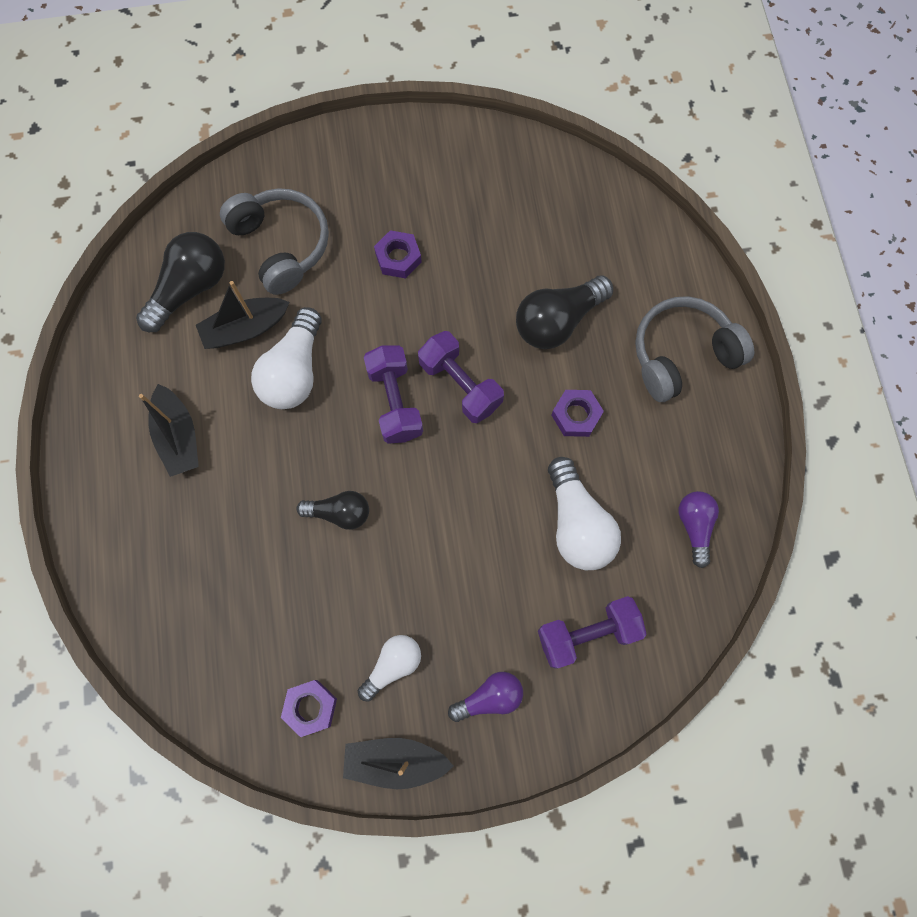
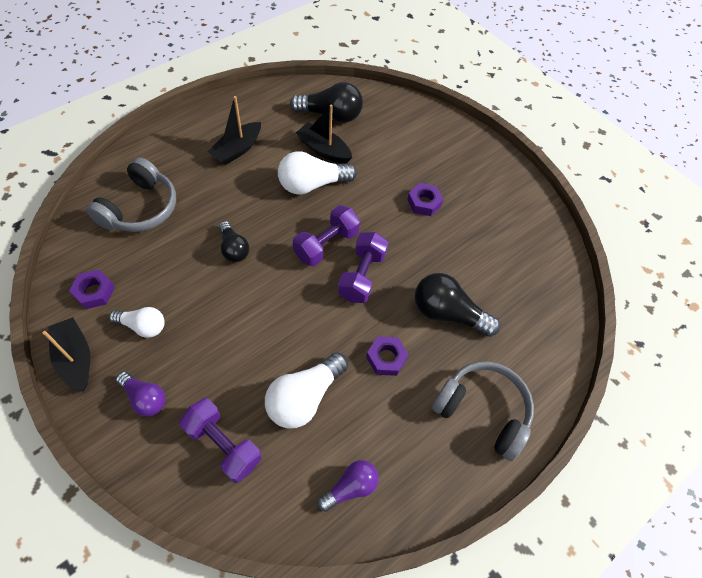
camera: 55 degrees right, 15 degrees down
grey headphones [220,188,329,295] -> grey headphones moved to [86,157,176,232]

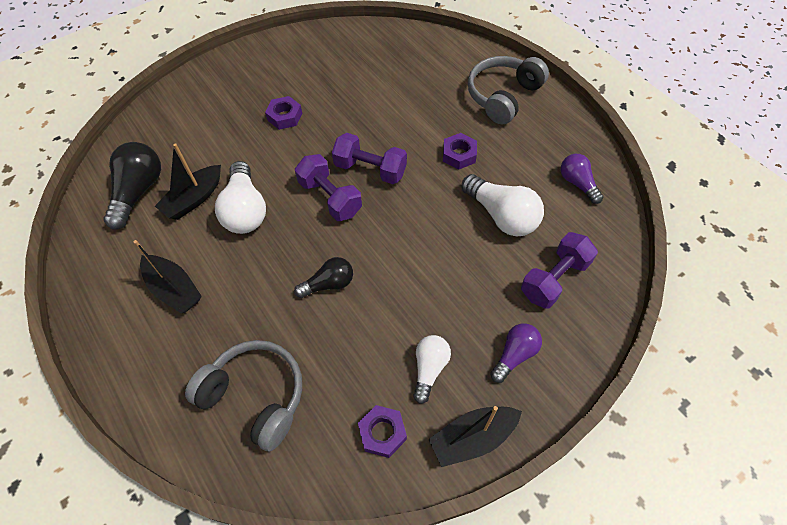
camera: 80 degrees left, 0 degrees up
black light bulb [415,273,500,337] -> none

